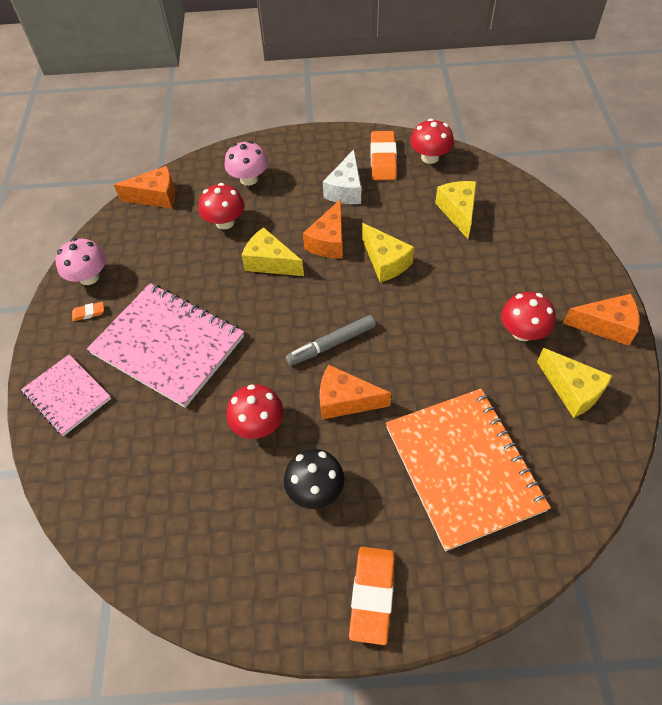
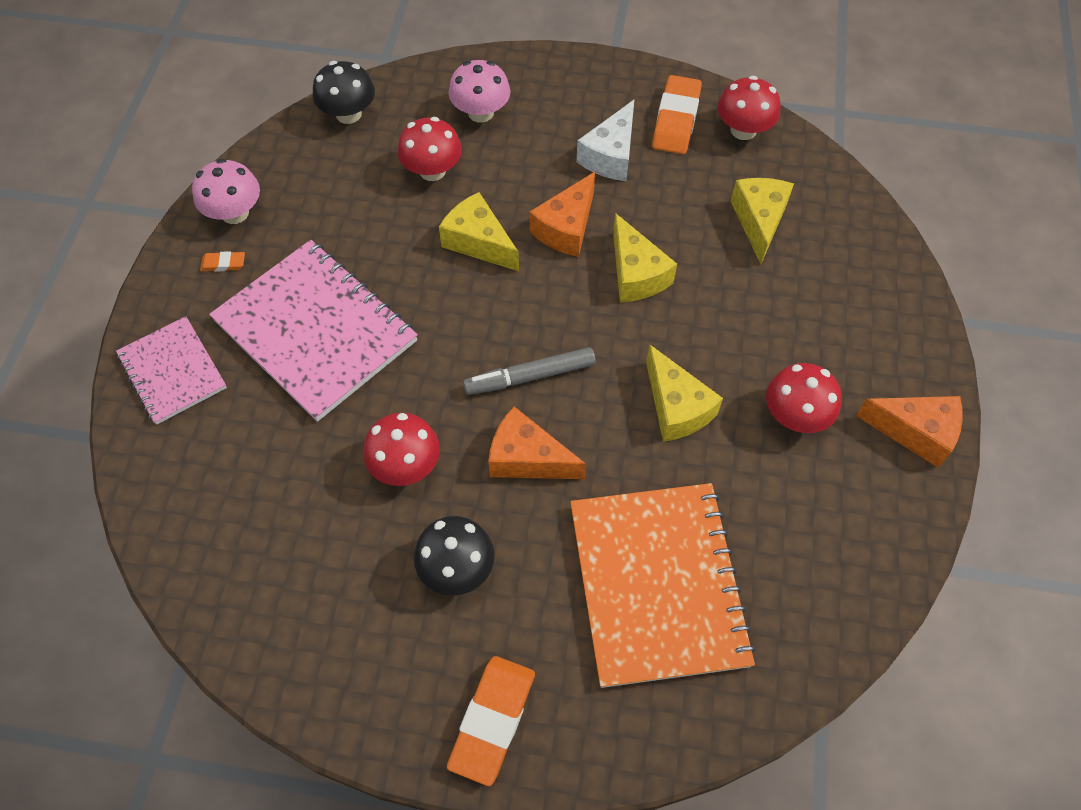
camera: 10 degrees right, 5 degrees up
orange cheese [114,166,175,209] -> black mushroom [313,61,375,124]
yellow cheese [537,348,612,418] -> yellow cheese moved to [646,344,723,442]

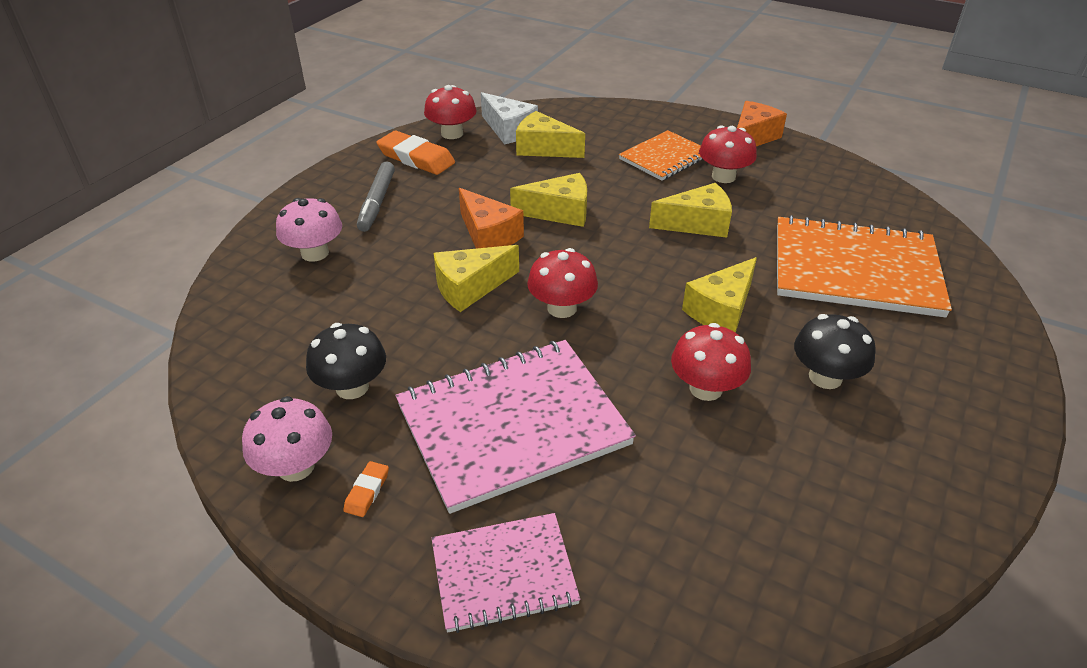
camera: 70 degrees left, 20 degrees down
black mushroom [313,61,375,124] -> black mushroom moved to [306,323,386,399]
red mushroom [398,117,462,181] -> red mushroom moved to [527,248,598,318]
orange eraser [447,656,535,786] -> none
grey marker [463,347,596,395] -> grey marker moved to [357,162,395,232]
orange cheese [488,407,586,479] -> yellow cheese [682,257,757,333]
white cheese [577,100,634,181] -> white cheese moved to [481,92,538,145]
none -> orange notebook [619,130,703,181]

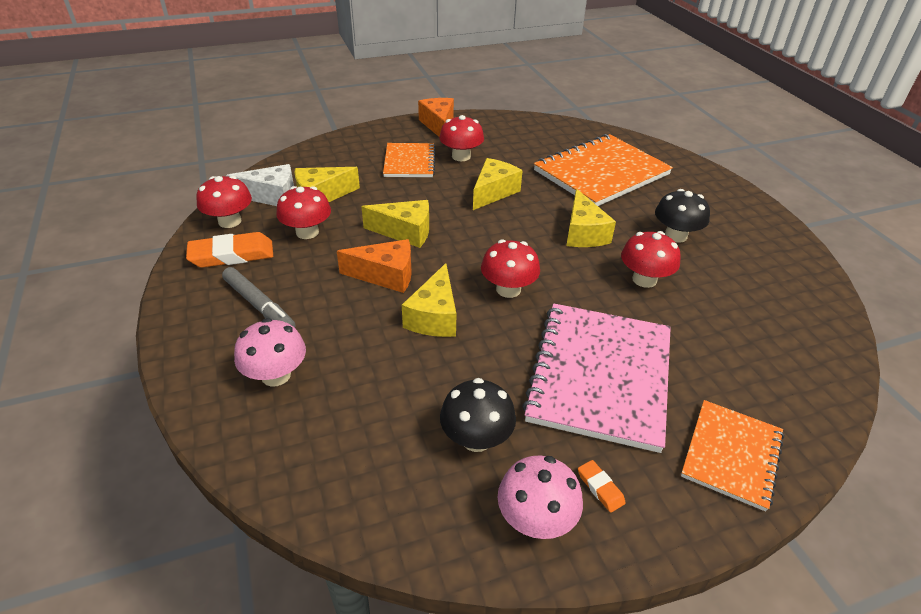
camera: 50 degrees left, 0 degrees up
pink notebook [432,513,580,633] -> orange notebook [681,400,784,512]
yellow cheese [510,173,587,227] -> yellow cheese turned 60 degrees clockwise [361,200,429,248]
none -> red mushroom [276,186,331,239]

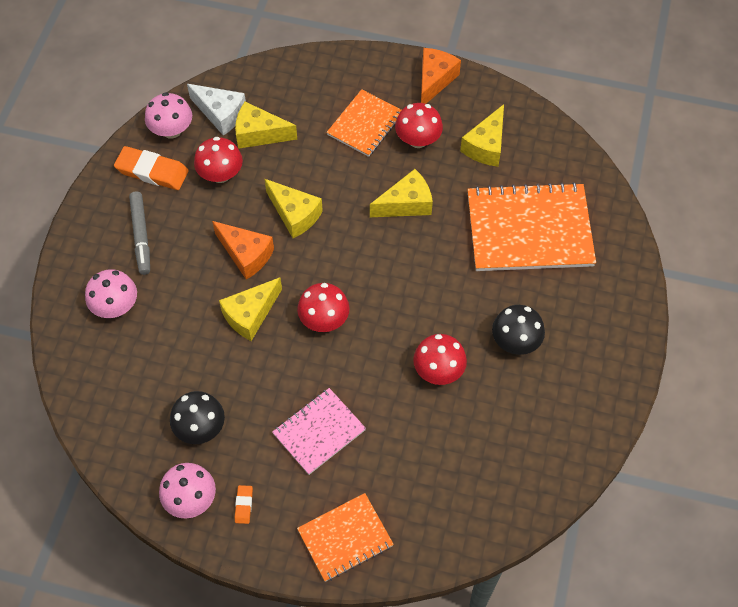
camera: 35 degrees right, 20 degrees up
red mushroom [196,176,252,228] -> pink mushroom [145,92,192,139]
pink notebook [522,303,671,453] -> pink notebook [272,388,366,475], size x0.57
yellow cheese [566,189,616,247] -> yellow cheese moved to [460,104,504,167]

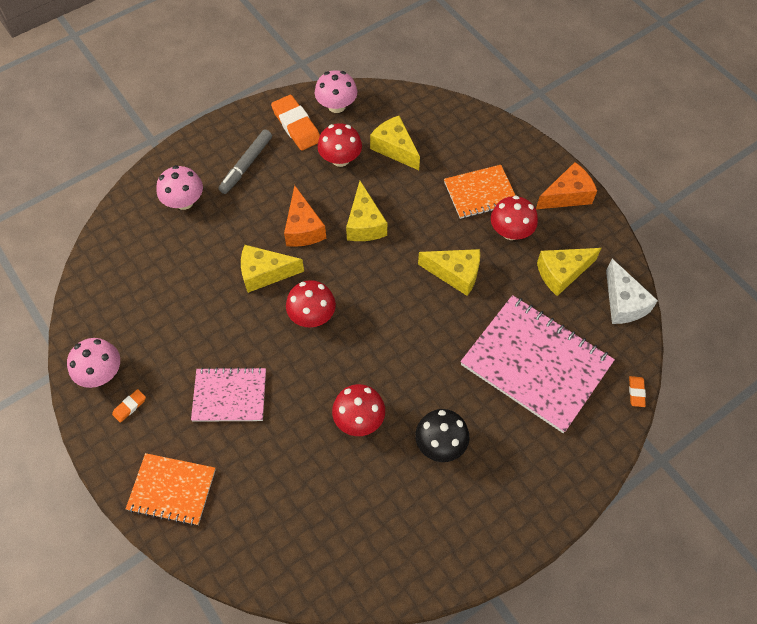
camera: 40 degrees right, 0 degrees up
black mushroom [170,391,225,444] -> none
white cheese [187,84,246,136] -> white cheese moved to [606,259,658,324]
orange notebook [467,182,596,271] -> pink notebook [460,295,615,433]
none -> orange eraser [629,376,646,407]

